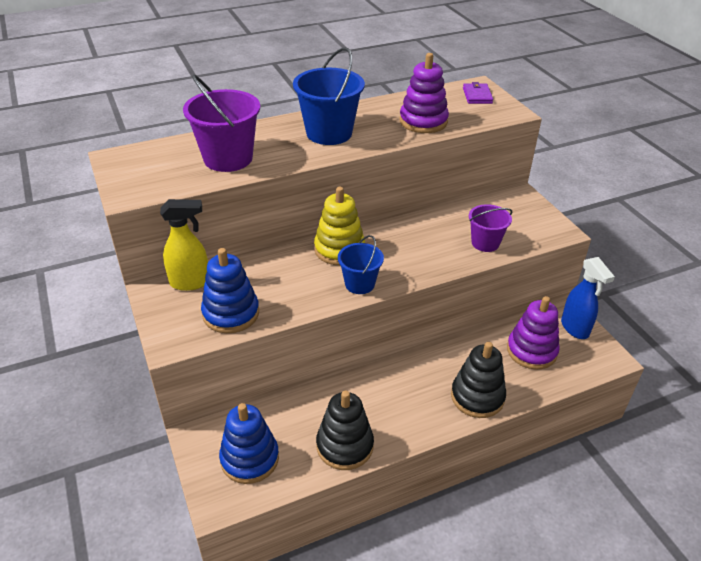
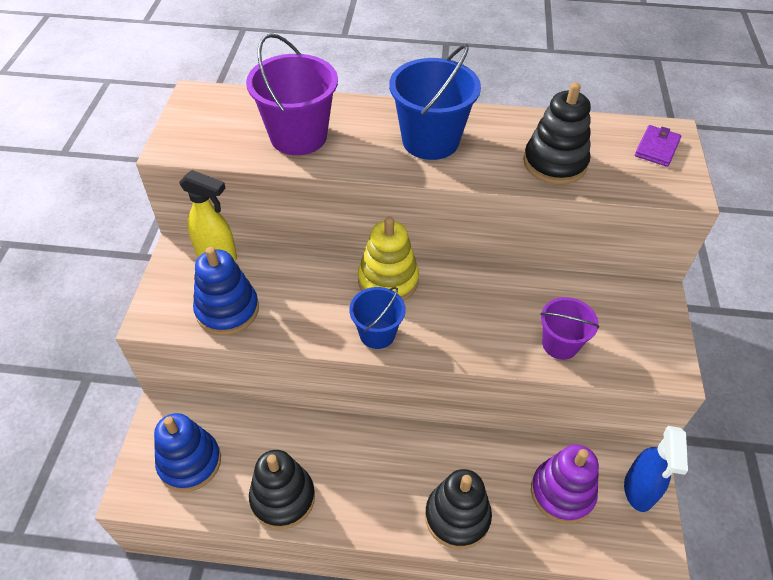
camera: 30 degrees right, 10 degrees up
purple stacking toy [400,53,449,133] -> black stacking toy [523,82,591,185]

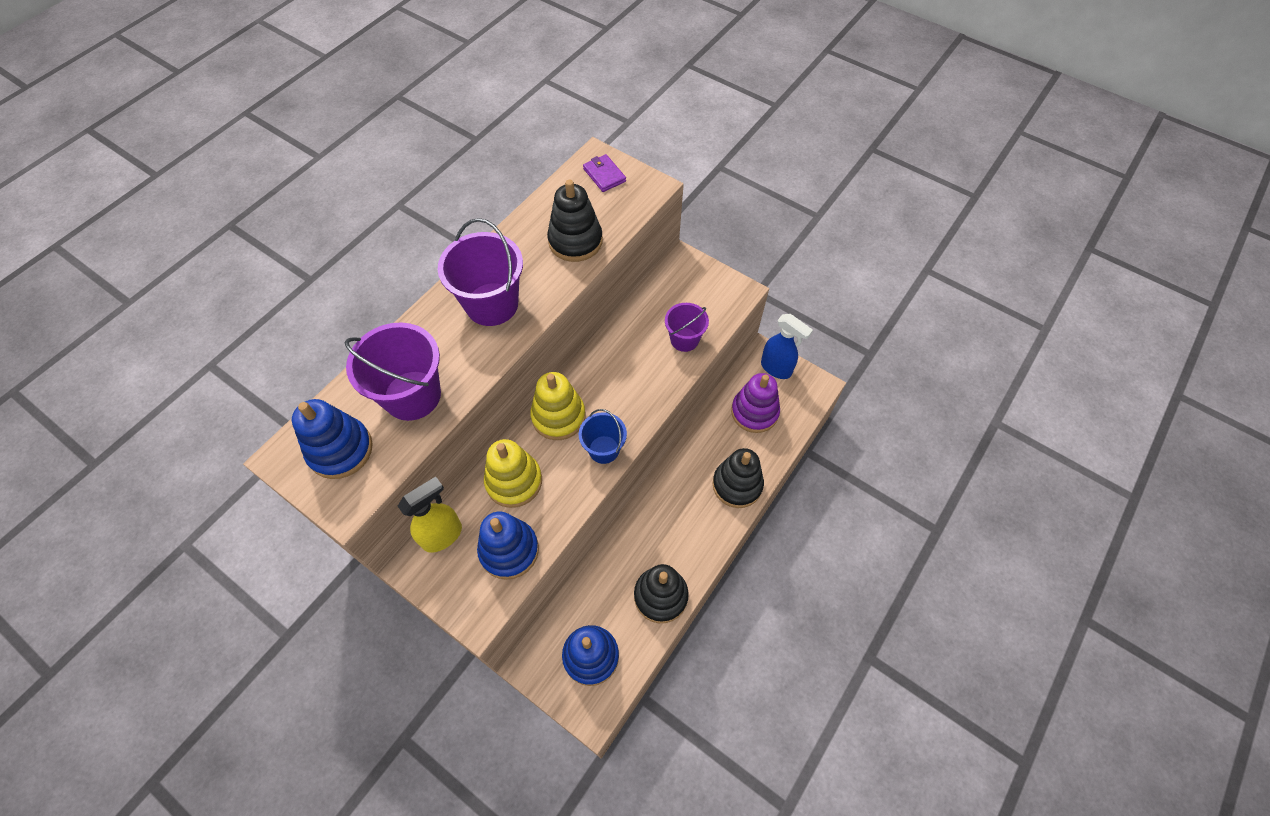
camera: 60 degrees left, 10 degrees up
blue bucket [389,44,481,160] -> purple bucket [438,218,523,326]
none -> blue stacking toy [292,399,373,479]
none -> yellow stacking toy [484,439,542,508]

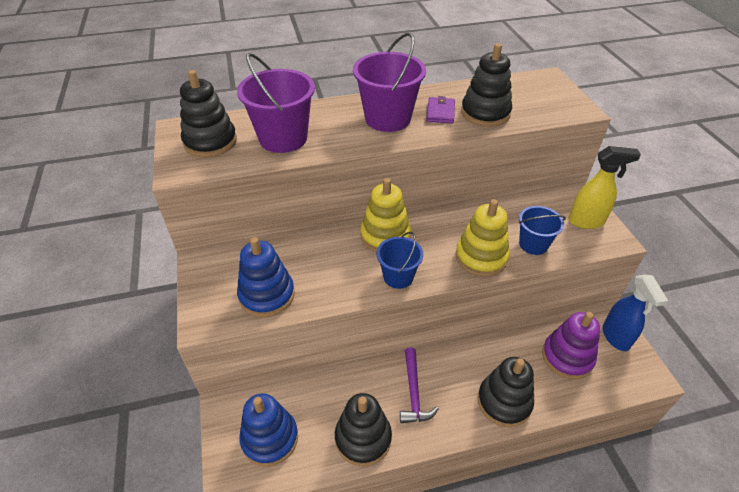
camera: 40 degrees right, 15 degrees down
blue stacking toy [292,399,373,479] -> black stacking toy [180,70,237,158]
yellow spray bottle [398,477,462,553] -> yellow spray bottle moved to [568,146,641,229]
yellow stacking toy [484,439,542,508] -> yellow stacking toy moved to [456,199,510,277]
purple wallet [583,154,626,192] -> purple wallet moved to [426,96,455,124]
purple bucket [665,303,709,352] -> blue bucket [519,206,566,255]
none -> purple hammer [400,347,439,423]

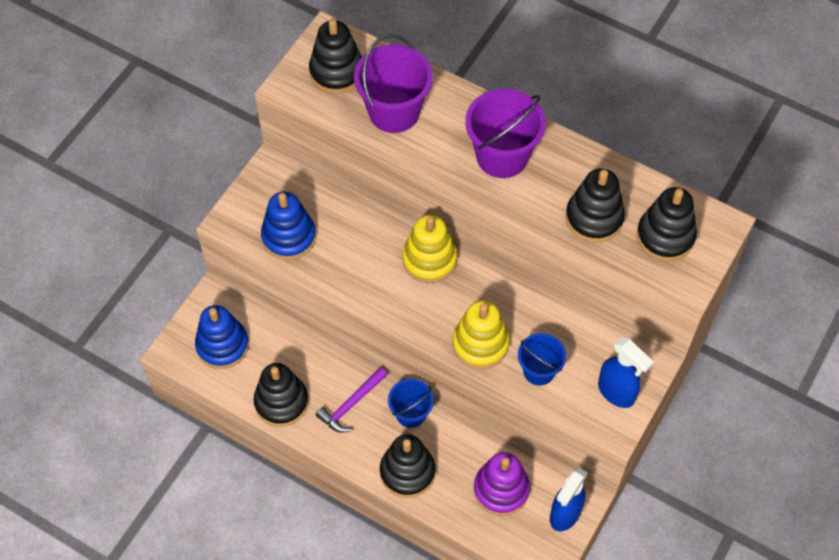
camera: 45 degrees right, 15 degrees up
blue bucket [377,232,423,289] -> blue bucket moved to [388,379,434,428]
purple wallet [426,96,455,124] -> none
yellow spray bottle [568,146,641,229] -> blue spray bottle [598,337,654,408]
none -> black stacking toy [637,187,697,261]

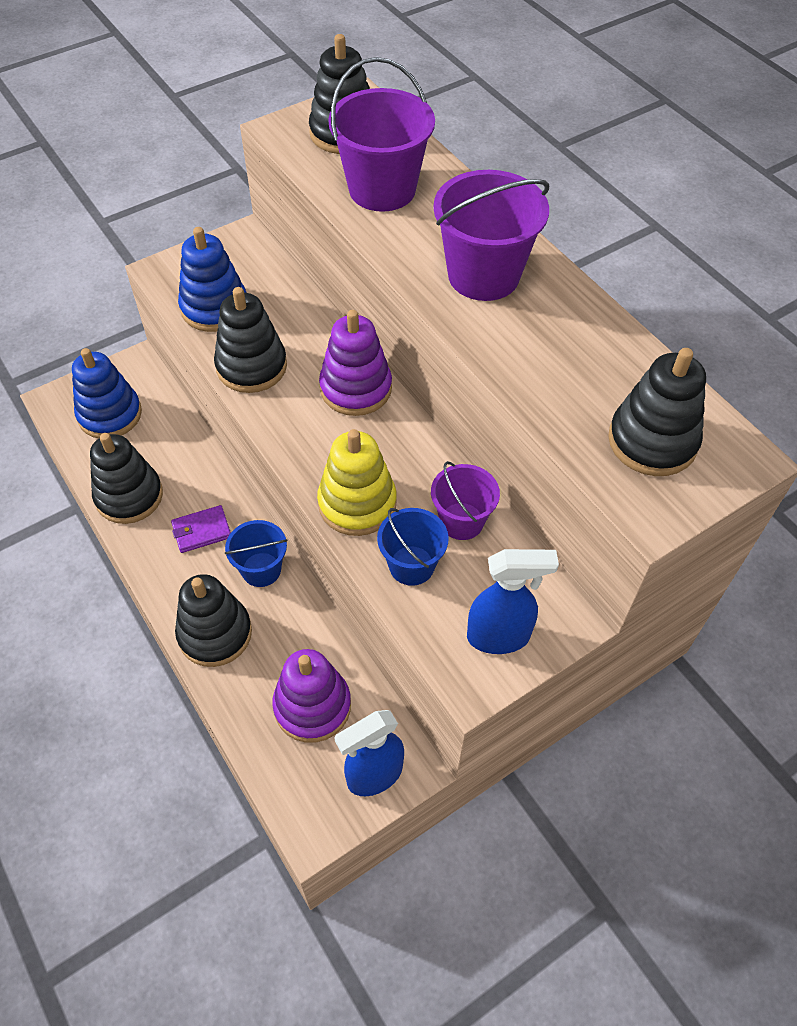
camera: 25 degrees right, 5 degrees down
purple hammer [315,367,387,433] -> purple wallet [171,505,231,553]
yellow stacking toy [402,215,457,283] -> purple stacking toy [319,310,392,416]
black stacking toy [566,169,625,243] -> black stacking toy moved to [214,287,287,393]
blue spray bottle [598,337,654,408] -> blue spray bottle turned 75 degrees counterclockwise [467,549,559,654]
none -> purple bucket [431,461,500,540]

